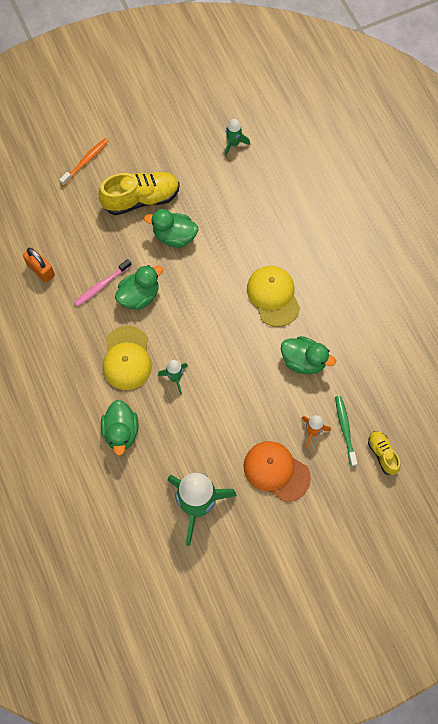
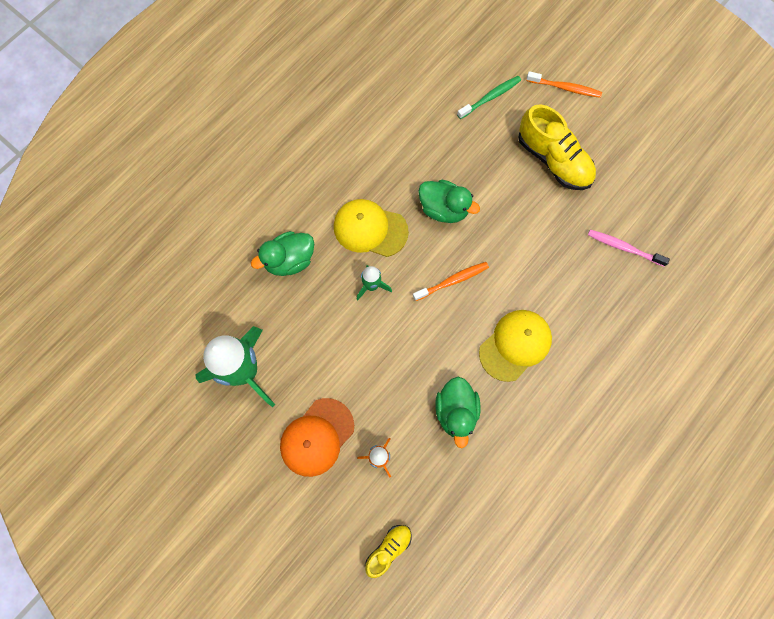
camera: 65 degrees right, 5 degrees up
orange padlock [23,248,55,283] -> none
pink toothbrush [74,259,132,307] -> pink toothbrush moved to [588,230,670,267]
yellow cap [102,326,152,390] -> yellow cap turned 45 degrees clockwise [334,199,409,257]
green duck [144,209,198,248] -> none
green rocket [225,119,250,156] -> none
orange cap [244,441,311,502] -> orange cap turned 150 degrees counterclockwise [280,398,354,477]
green toothbrush [335,396,358,467] -> green toothbrush moved to [457,76,521,119]
none -> orange toothbrush [413,262,489,301]

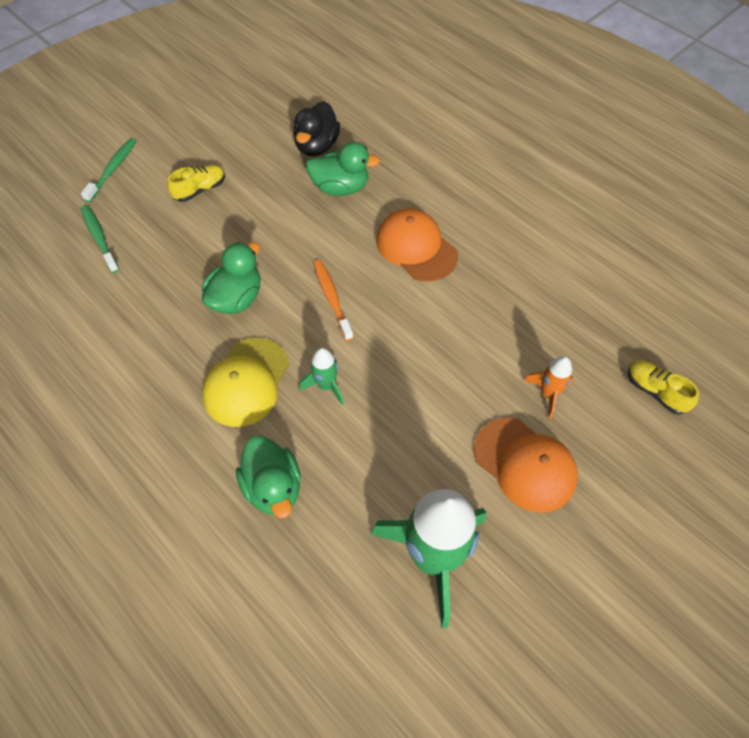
camera: 85 degrees left, 15 degrees down
green duck [435,377,481,448] -> green duck moved to [306,142,380,196]
yellow cap [479,310,552,382] -> orange cap [376,208,458,282]
yellow shoe [518,104,596,190] -> yellow shoe [167,165,225,202], size x0.54
orange toothbrush [526,71,602,98] -> green toothbrush [81,138,136,202]
pink toothbrush [588,230,670,267] -> black duck [293,101,340,156]

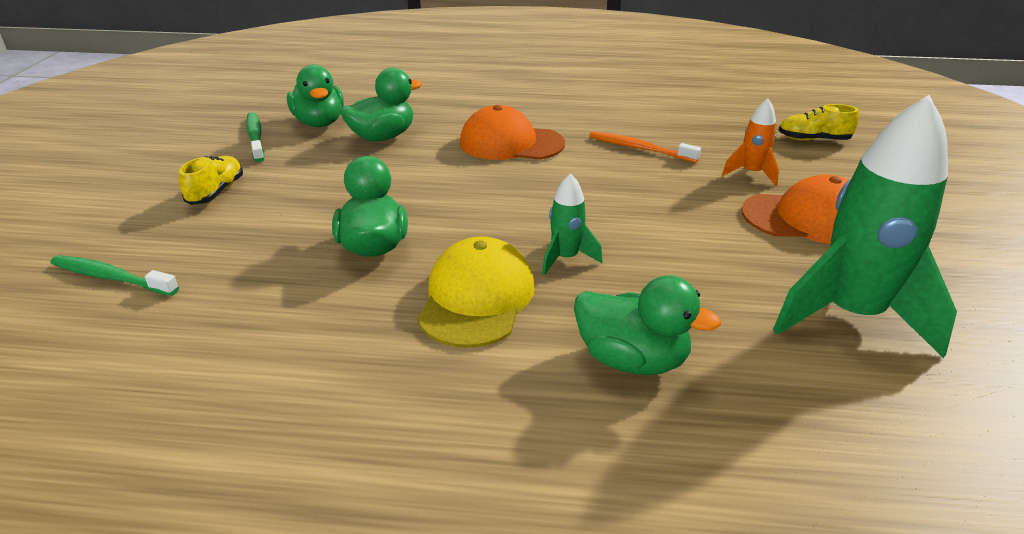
camera: 40 degrees left, 25 degrees down
green toothbrush [81,138,136,202] -> green toothbrush moved to [246,112,265,162]
yellow cap [202,337,289,427] -> yellow cap turned 150 degrees counterclockwise [417,236,535,348]
black duck [293,101,340,156] -> green duck [287,64,344,127]
orange toothbrush [314,260,353,341] -> orange toothbrush moved to [589,131,701,163]

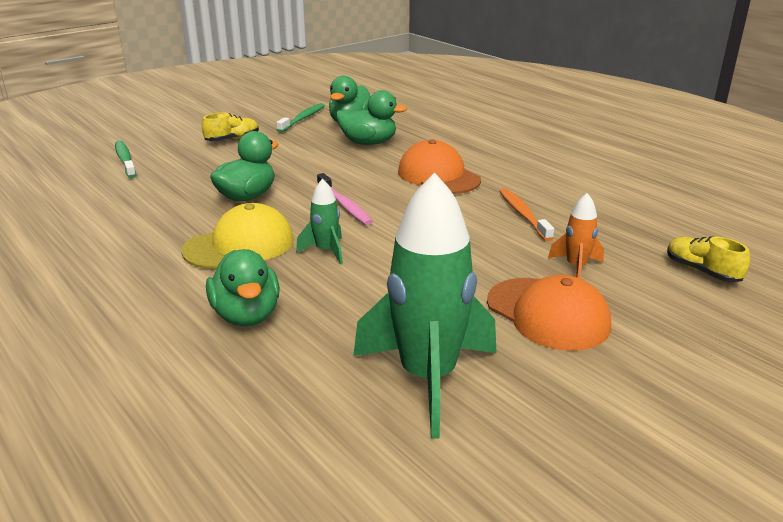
camera: 45 degrees right, 5 degrees down
none -> pink toothbrush [317,173,373,225]

